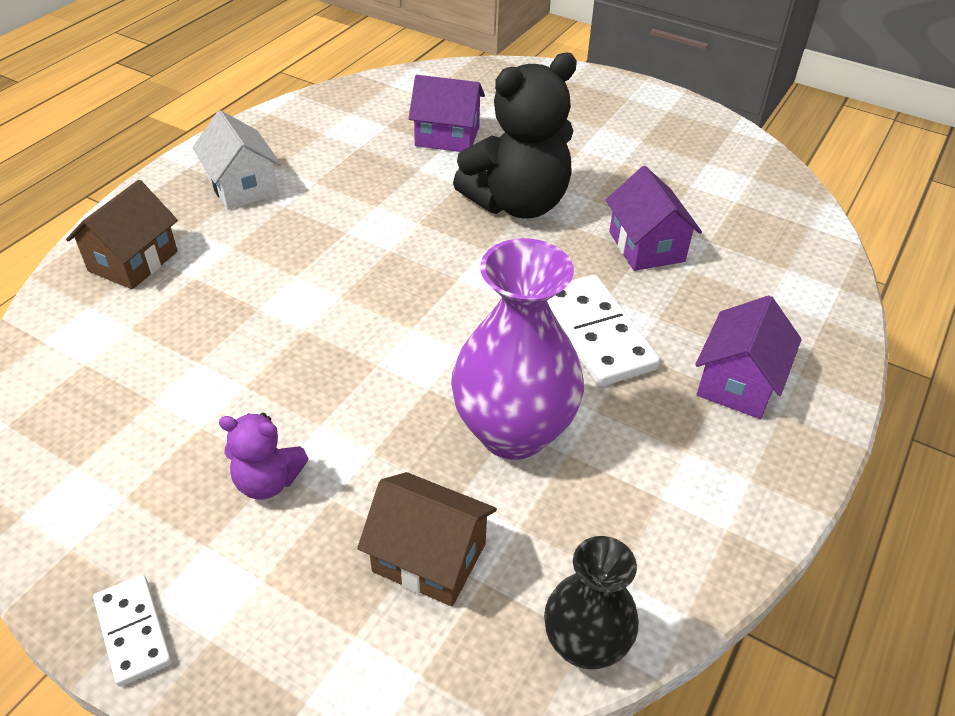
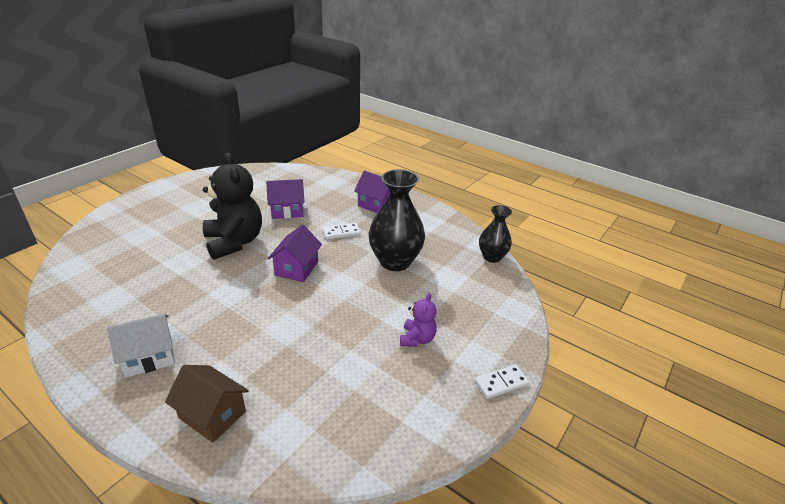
camera: 85 degrees left, 10 degrees down
brown house [357,472,497,606] -> none
purple house [409,75,485,152] -> purple house moved to [268,225,322,282]
purple vase [451,238,584,460] -> black vase [369,169,425,271]
white domino [547,275,660,387] -> white domino [322,223,361,240], size x0.58

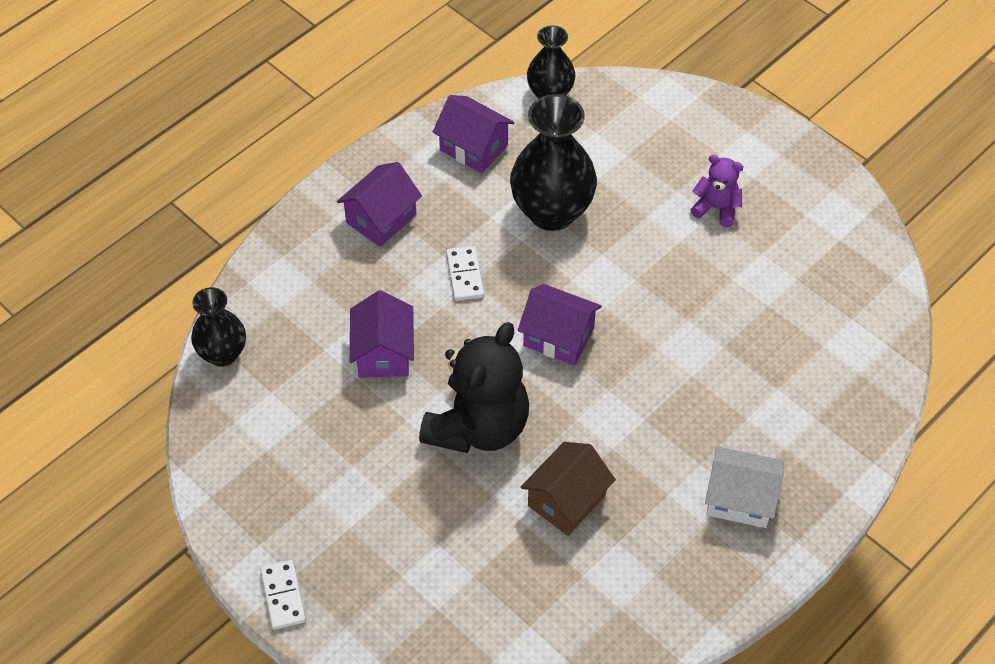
camera: 80 degrees left, 20 degrees up
white house [107,314,175,378] -> white house turned 60 degrees counterclockwise [705,446,784,528]
brown house [165,365,249,443] -> brown house moved to [521,442,616,536]
black teddy bear [203,153,262,260] -> black teddy bear turned 135 degrees clockwise [419,322,529,453]
white domino [475,365,529,399] -> white domino moved to [260,560,306,630]
none -> black vase [191,287,246,367]
none -> purple house [433,95,515,173]

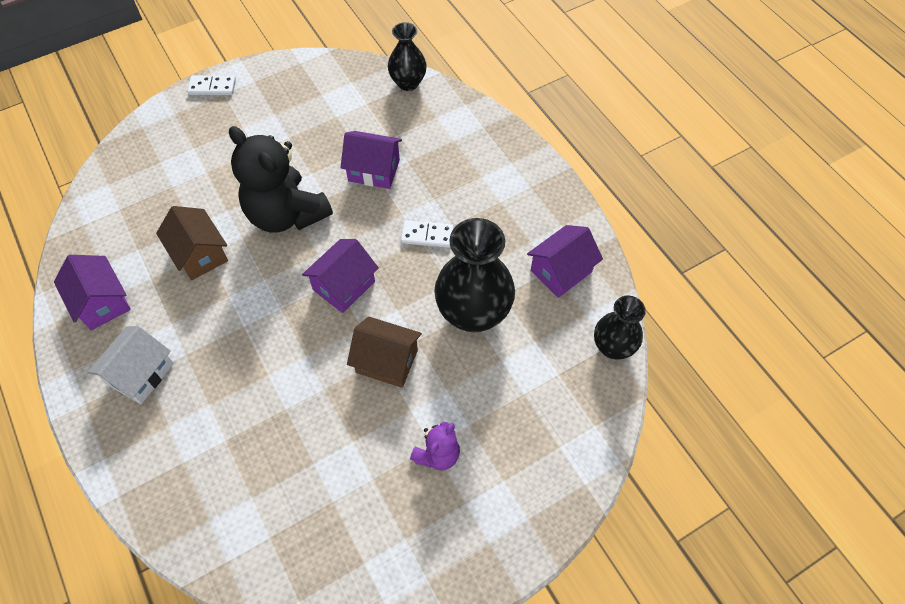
camera: 105 degrees right, 5 degrees up
purple house [337,162,422,247] -> purple house moved to [54,255,131,330]
none -> brown house [347,316,422,388]

